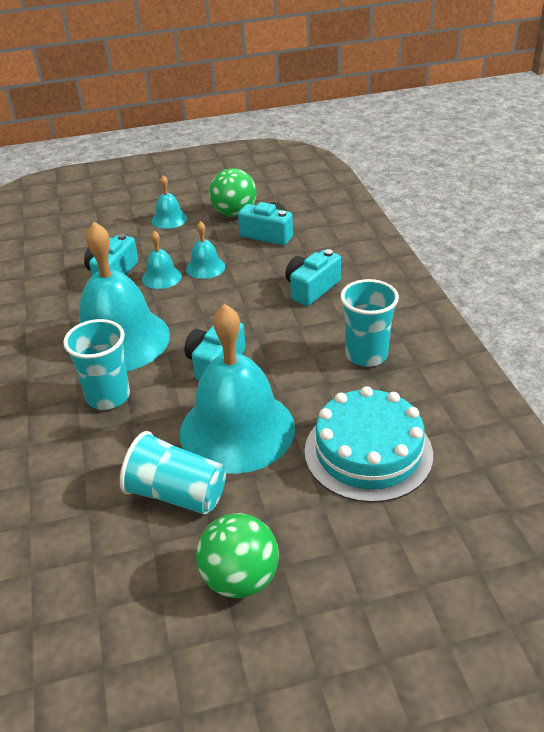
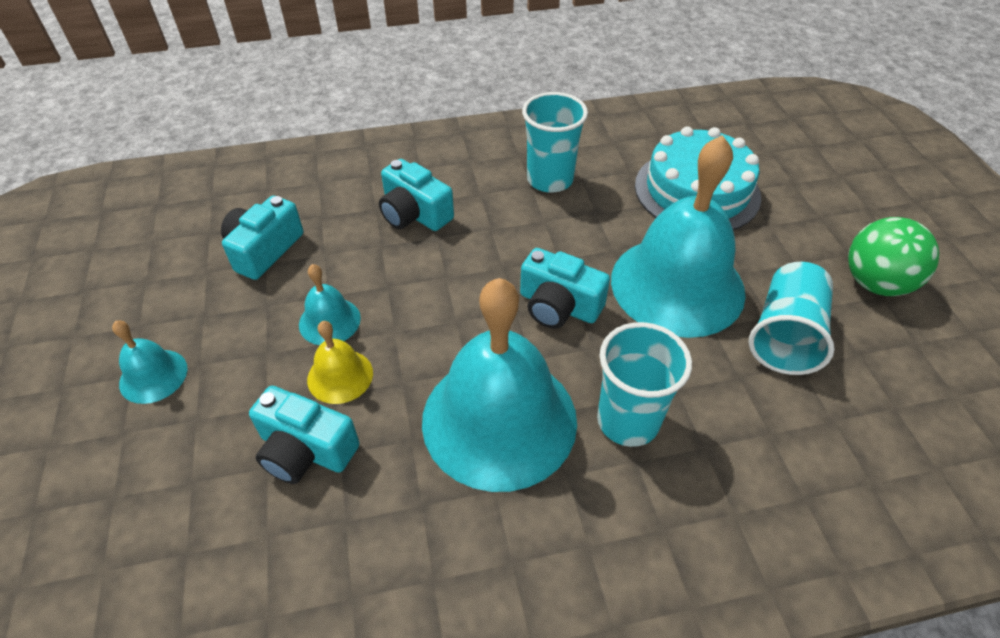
camera: 90 degrees left, 10 degrees up
turquoise bell [142,231,182,289] -> yellow bell [307,321,373,404]
green ball [209,168,257,217] -> none

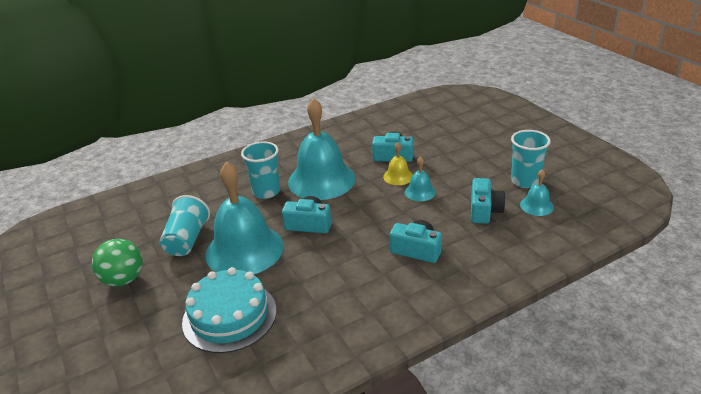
camera: 165 degrees right, 15 degrees down
turquoise bell [112,321,188,404] -> turquoise bell moved to [520,169,554,216]
turquoise cup [522,92,588,193] -> turquoise cup moved to [511,130,551,188]

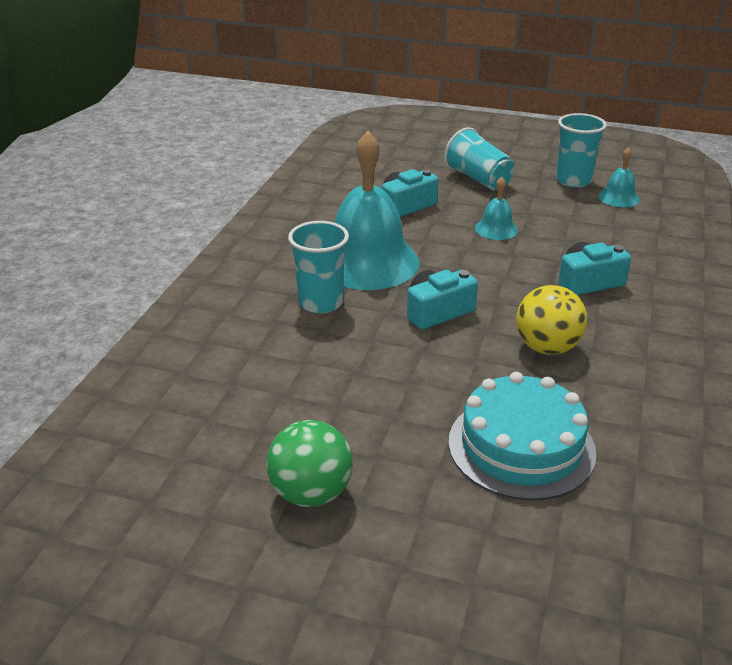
camera: 45 degrees left, 0 degrees up
turquoise cup [160,195,210,256] -> turquoise cup moved to [444,127,515,190]
turquoise bell [205,161,284,274] -> none
yellow bell [383,142,413,185] -> none
turquoise camera [471,178,506,224] -> none
none -> yellow ball [516,285,587,355]

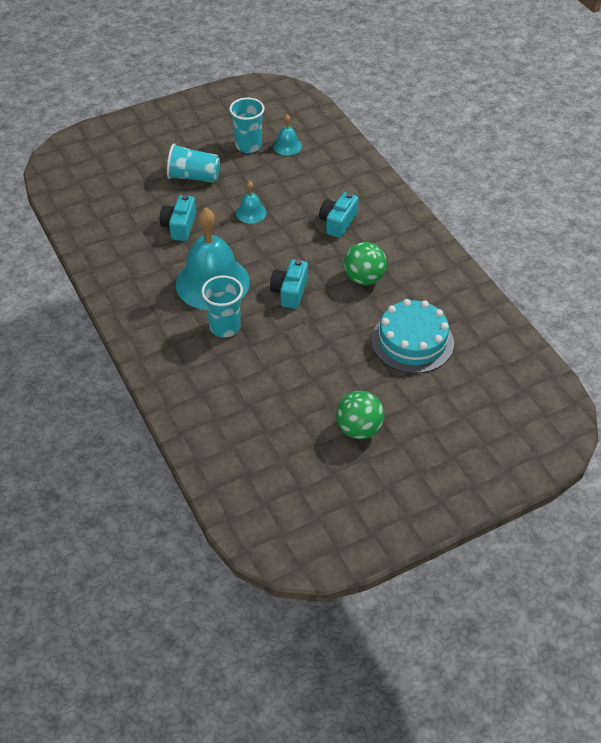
camera: 45 degrees left, 15 degrees up
yellow ball [516,285,587,355] -> green ball [344,242,387,285]

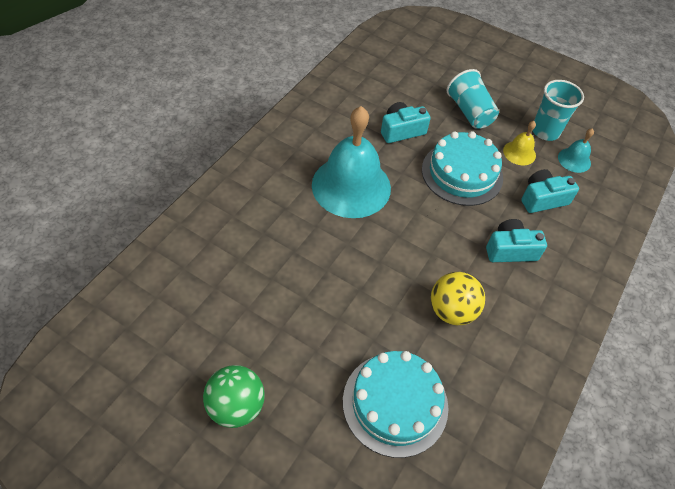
camera: 55 degrees right, 5 degrees up
turquoise cup [201,276,243,338] -> none
turquoise bell [236,181,267,223] -> turquoise cake [422,131,503,206]
turquoise camera [270,259,308,309] -> turquoise camera moved to [521,169,579,213]
green ball [344,242,387,285] -> yellow ball [431,272,485,325]
none -> yellow bell [503,121,536,165]

